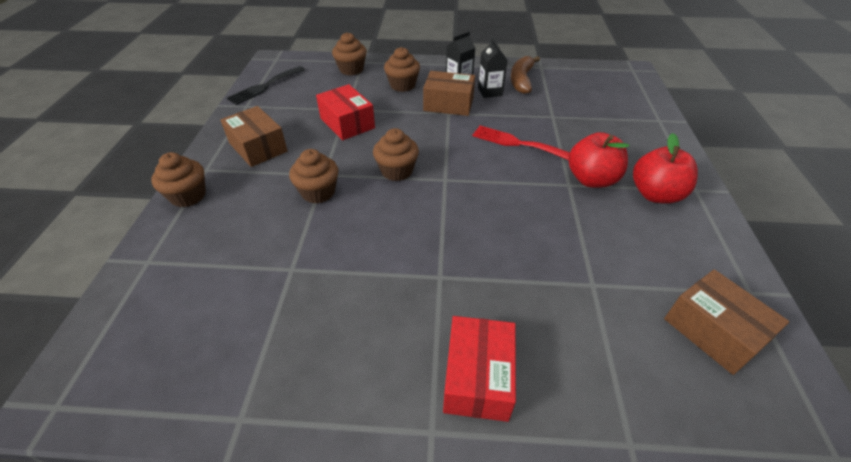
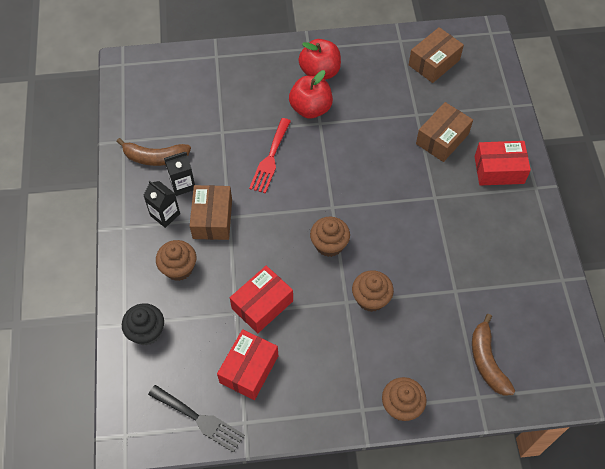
camera: 100 degrees left, 15 degrees up
brown box [221,106,288,167] -> brown box moved to [416,102,473,162]
brown cupcake [332,32,367,75] -> black cupcake [122,303,164,346]
none -> red box [217,329,278,400]
none -> brown banana [472,314,515,396]

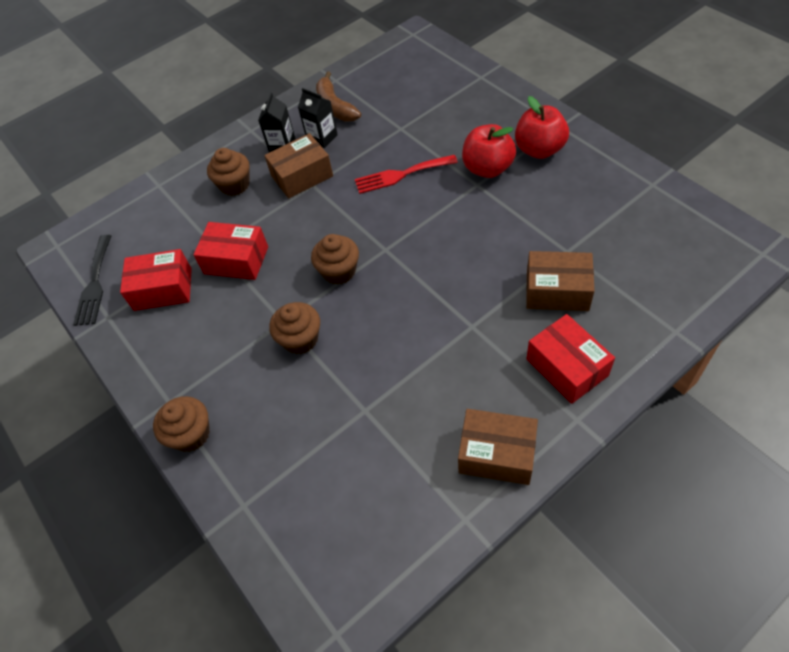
camera: 65 degrees right, 5 degrees down
black cupcake [122,303,164,346] -> none
brown box [409,27,464,83] -> brown box moved to [458,409,538,485]
brown banana [472,314,515,396] -> none

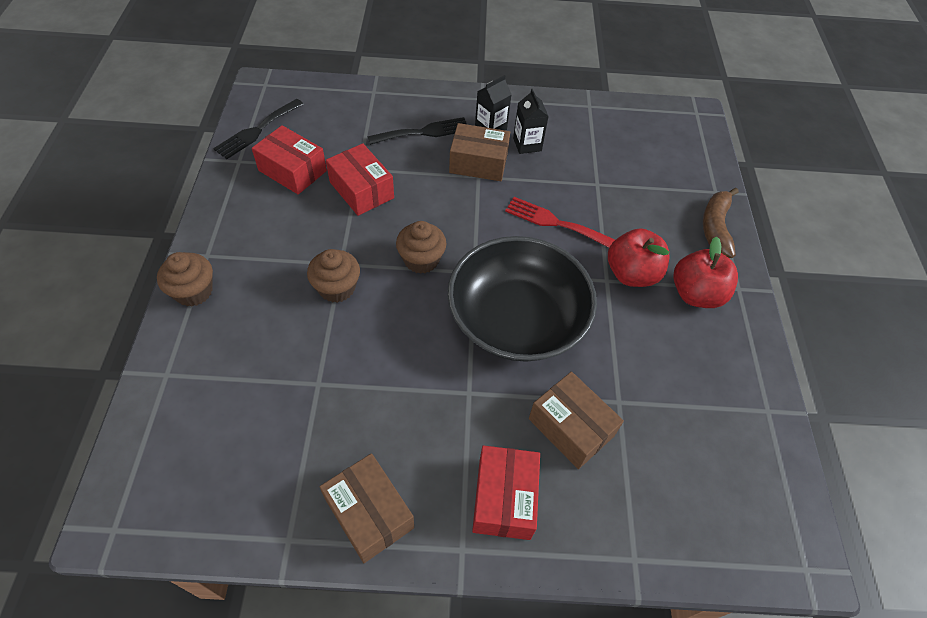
camera: 30 degrees right, 0 degrees up
brown cupcake [207,148,250,196] -> black fork [367,117,467,145]
brown banana [316,72,361,121] -> brown banana moved to [703,188,739,258]
none -> black bowl [447,236,597,362]

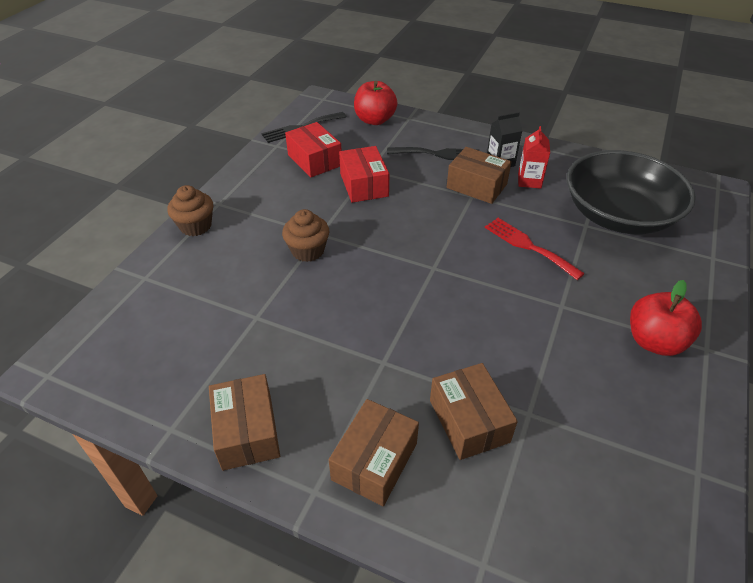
camera: 25 degrees right, 10 degrees down
brown cupcake [396,221,447,274] -> none
black bowl [447,236,597,362] -> black bowl moved to [567,150,696,235]
red box [472,445,540,540] -> brown box [329,399,419,506]
black carton [513,89,549,154] -> red carton [518,126,550,189]
red apple [608,228,669,287] -> red apple moved to [354,81,398,125]
brown banana [703,188,739,258] -> none

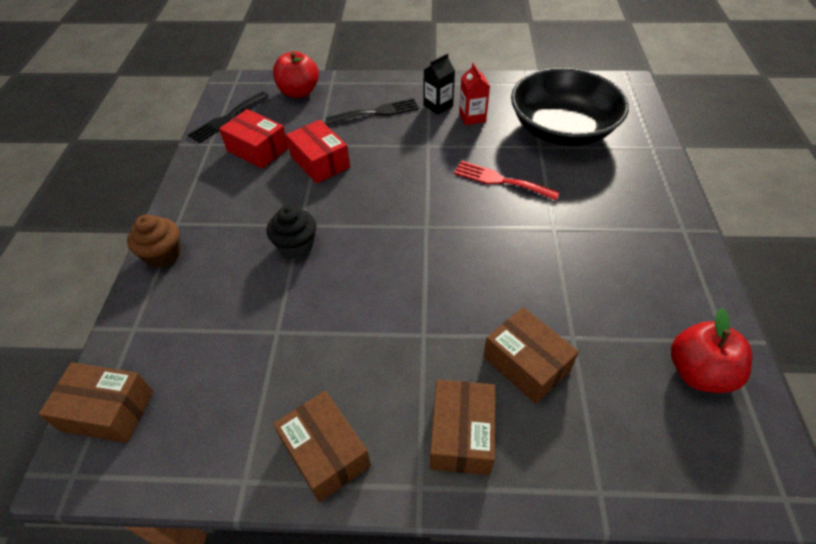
camera: 20 degrees left, 5 degrees up
brown cupcake [282,209,330,262] -> black cupcake [267,206,316,259]
brown box [447,147,512,204] -> brown box moved to [38,362,153,443]
red apple [630,280,702,356] -> red apple moved to [671,308,752,393]

